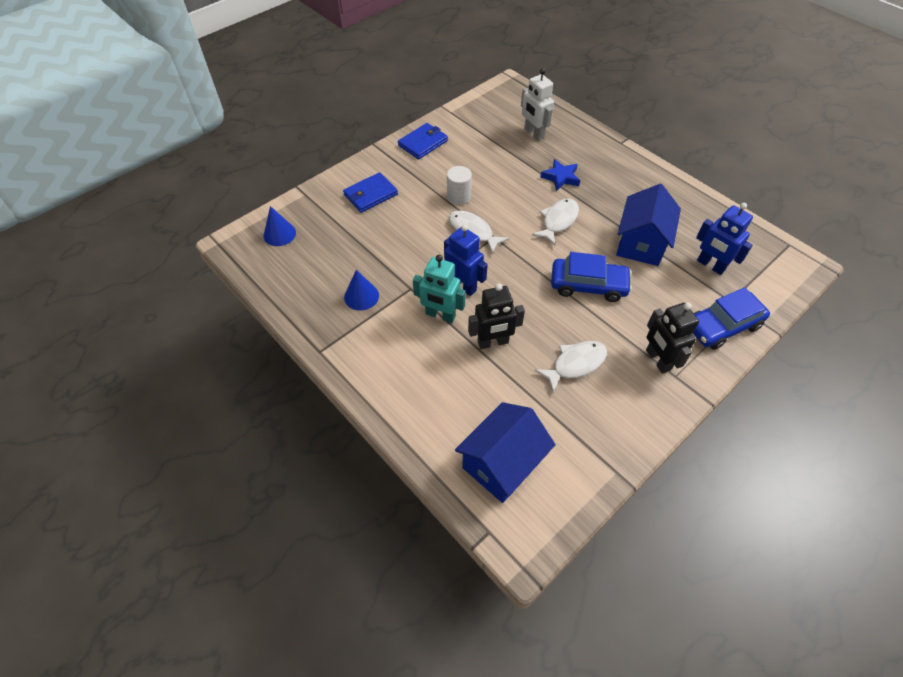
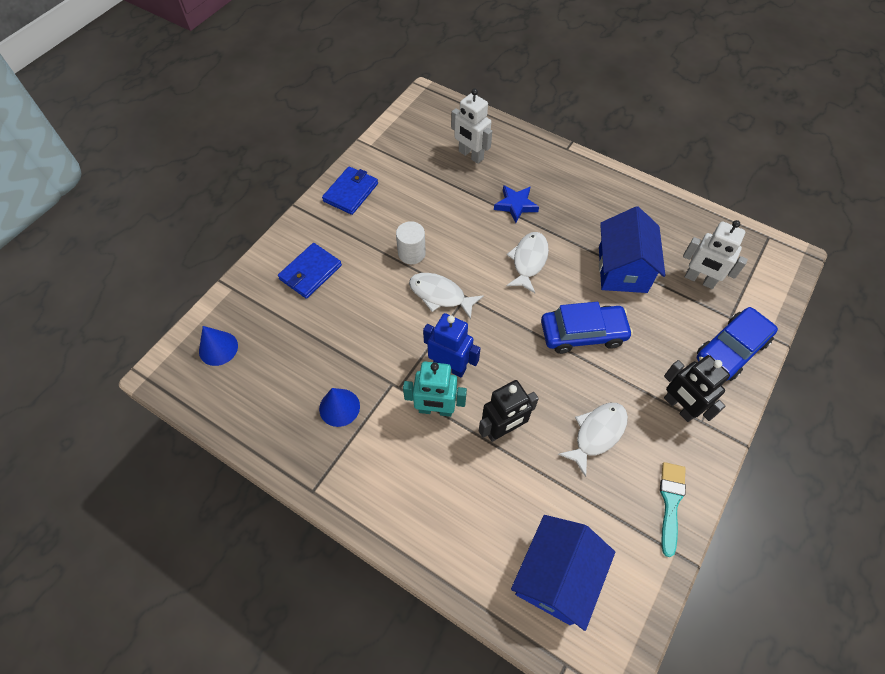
camera: 15 degrees left, 5 degrees up
blue robot [696,203,753,275] -> white robot [683,220,748,289]
none -> turquoise brush [660,462,686,557]

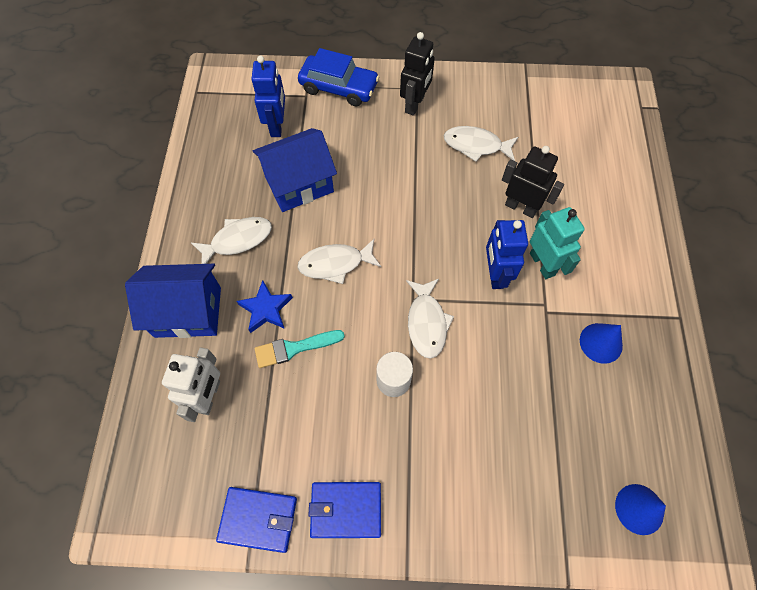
camera: 120 degrees left, 5 degrees up
blue wallet [278,243,342,299] -> blue wallet moved to [216,487,297,553]
blue house [511,515,615,631] -> blue house moved to [125,264,221,338]
blue car [541,302,633,354] -> none
turquoise brush [660,462,686,557] -> turquoise brush moved to [255,330,345,368]
white robot [683,220,748,289] -> blue robot [251,55,285,137]
none -> white fish [191,217,272,264]

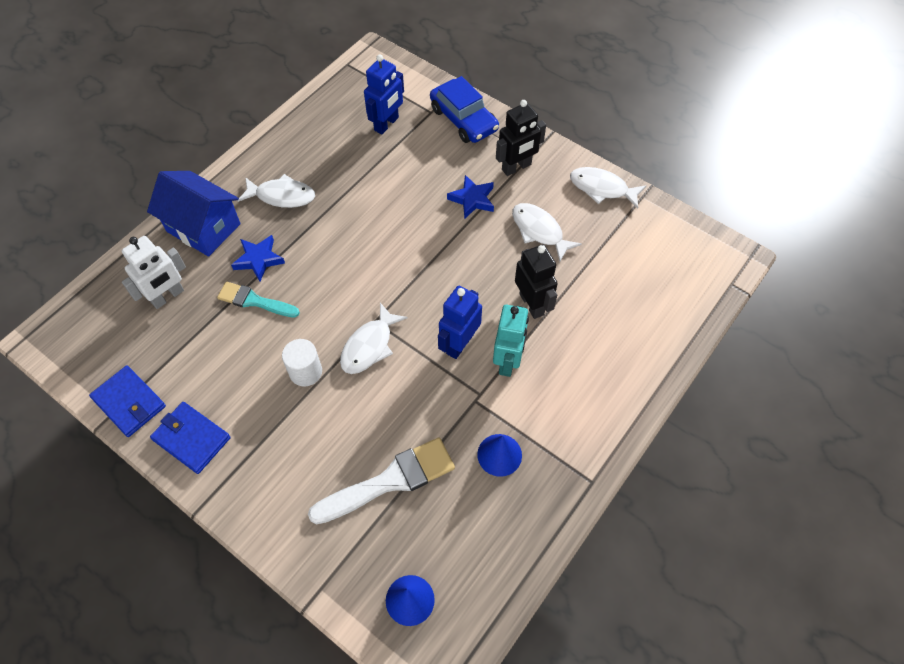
camera: 35 degrees right, 5 degrees down
blue house [253,128,337,212] -> none
white fish [297,239,381,284] -> white fish moved to [570,167,646,209]
none -> white brush [308,437,455,524]
none -> blue star [447,175,494,219]

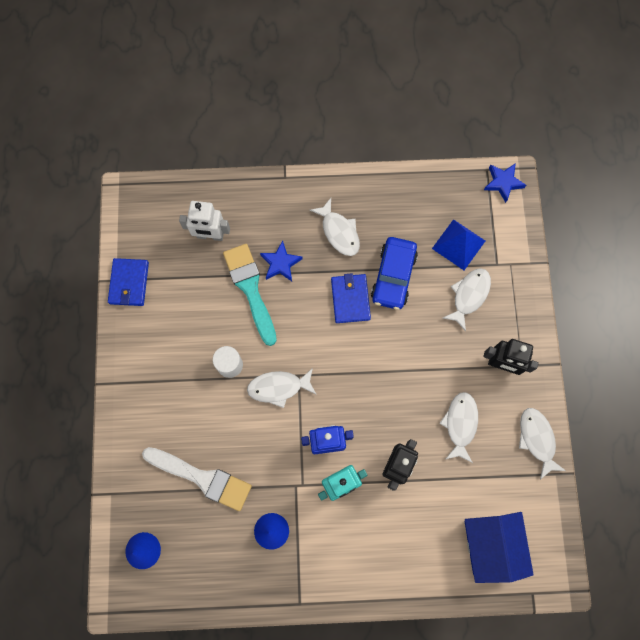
camera: 50 degrees right, 15 degrees up
blue house [147,171,241,257] -> blue house moved to [465,512,534,583]
blue wallet [150,402,231,474] -> blue wallet moved to [331,273,371,323]
turquoise brush [217,282,300,318] -> turquoise brush [223,244,277,346], size x1.57
blue robot [364,54,404,134] -> blue pyramid [432,219,485,270]
blue car [430,76,499,143] -> blue car moved to [371,237,418,310]
blue star [447,175,494,219] -> blue star moved to [484,163,526,203]
none -> white fish [443,268,491,331]

